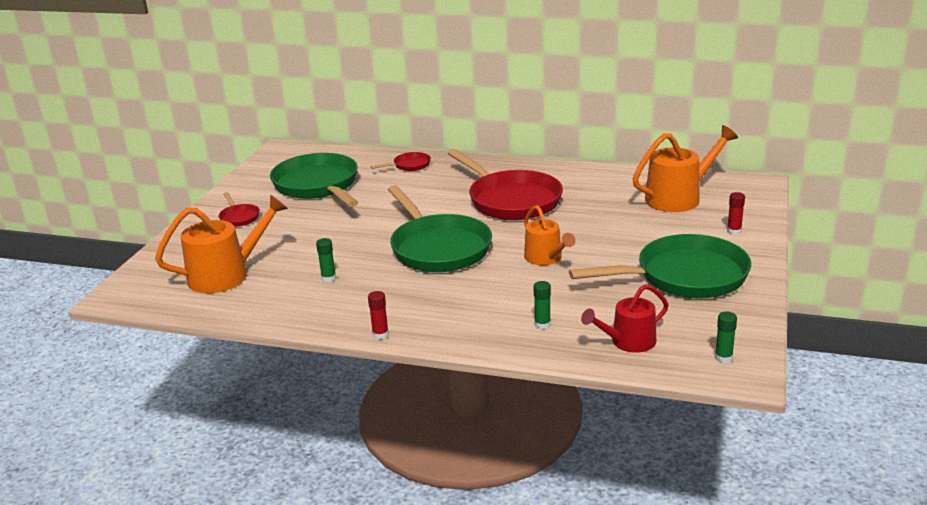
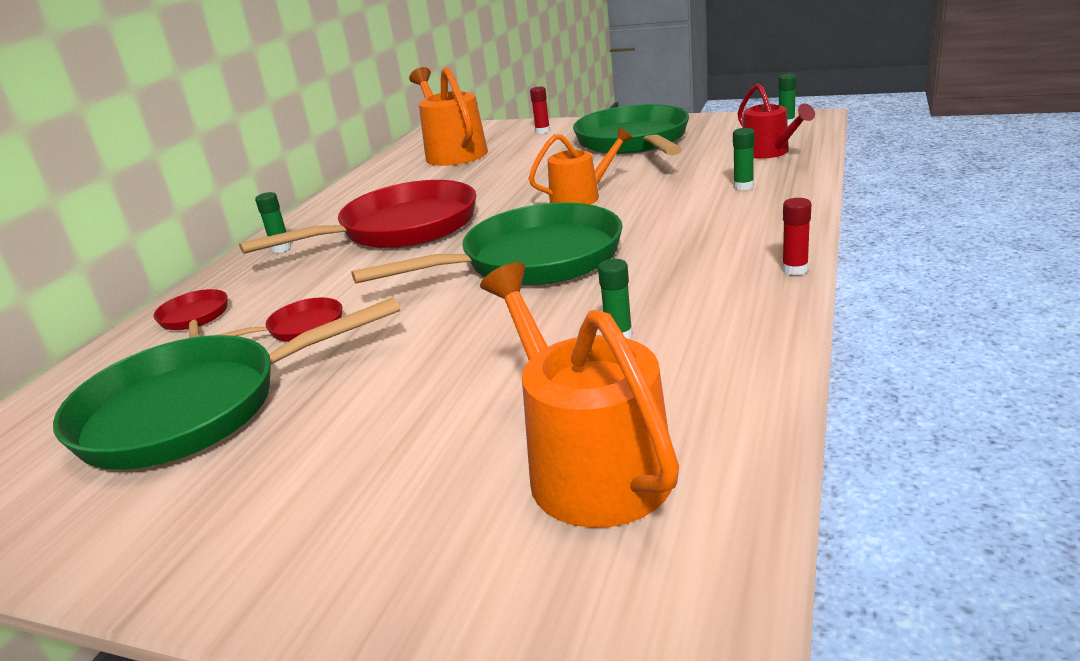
camera: 85 degrees left, 0 degrees up
red pan [219,192,260,227] -> red pan moved to [217,297,342,342]
none -> green glue stick [255,192,291,253]

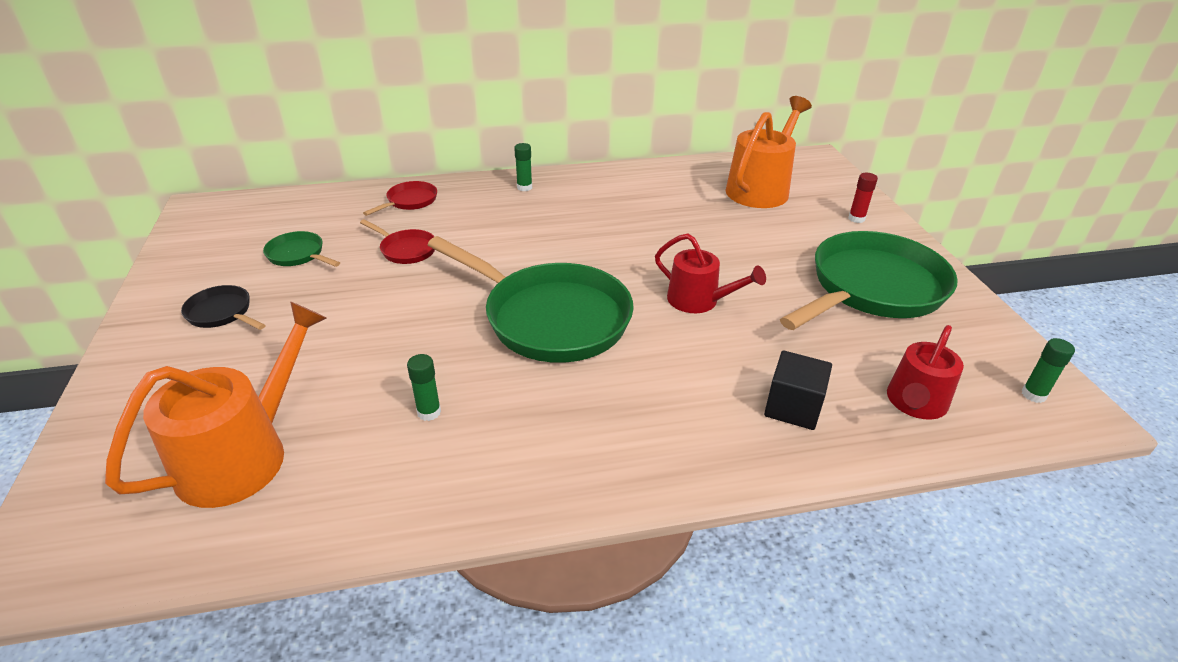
camera: 55 degrees right, 10 degrees up
green pan [53,297,400,470] -> green pan [263,231,340,267], size x0.44
red pan [239,180,476,254] -> none
orange watering can [528,127,633,205] -> red watering can [655,233,766,313]
green glue stick [733,128,755,190] -> black cube [764,351,832,430]
red glue stick [782,198,811,276] -> none
none -> black pan [181,285,265,330]

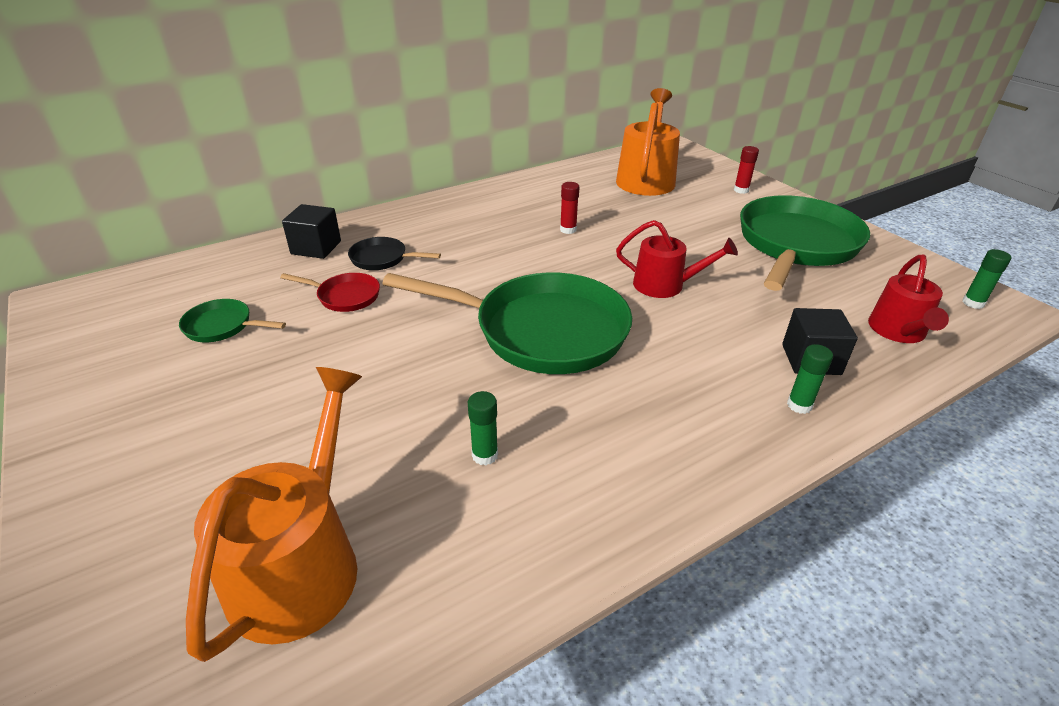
camera: 20 degrees left, 0 degrees up
black pan [181,285,265,330] -> black pan moved to [348,237,441,270]
red pan [363,181,437,216] -> black cube [282,204,341,259]
green glue stick [514,143,532,191] -> green glue stick moved to [787,344,833,414]
none -> red glue stick [560,182,579,234]

